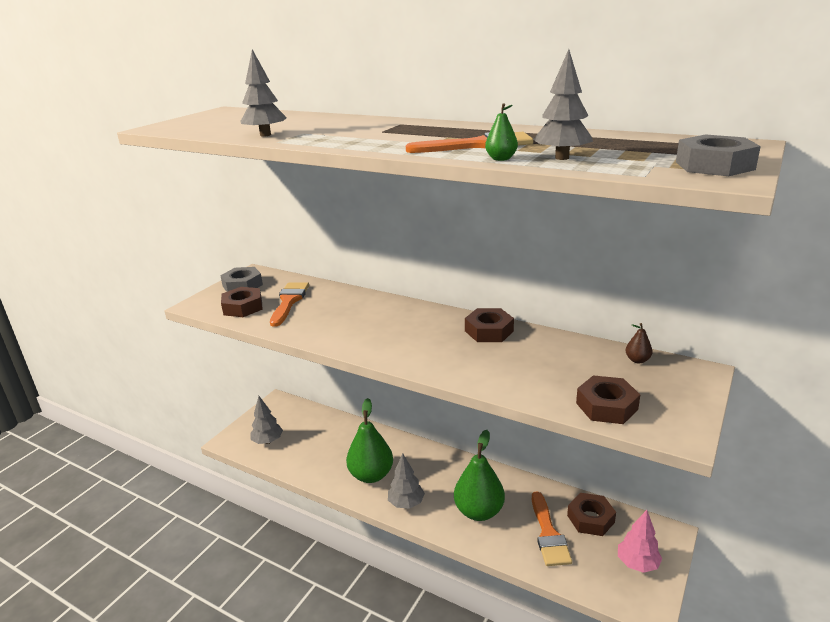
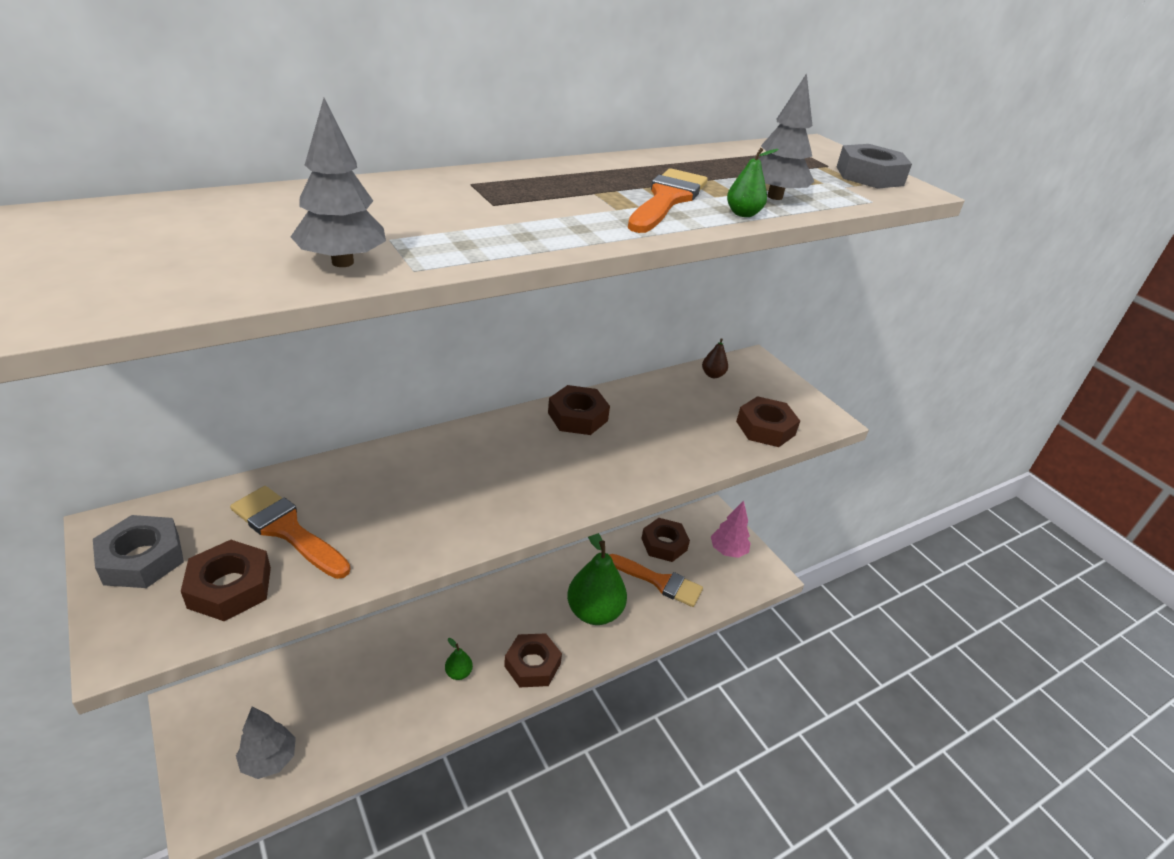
camera: 65 degrees left, 10 degrees up
green pear [346,398,393,483] -> green pear [445,638,473,680], size x0.42
grey tree [388,453,425,509] -> brown nut [504,633,562,687]

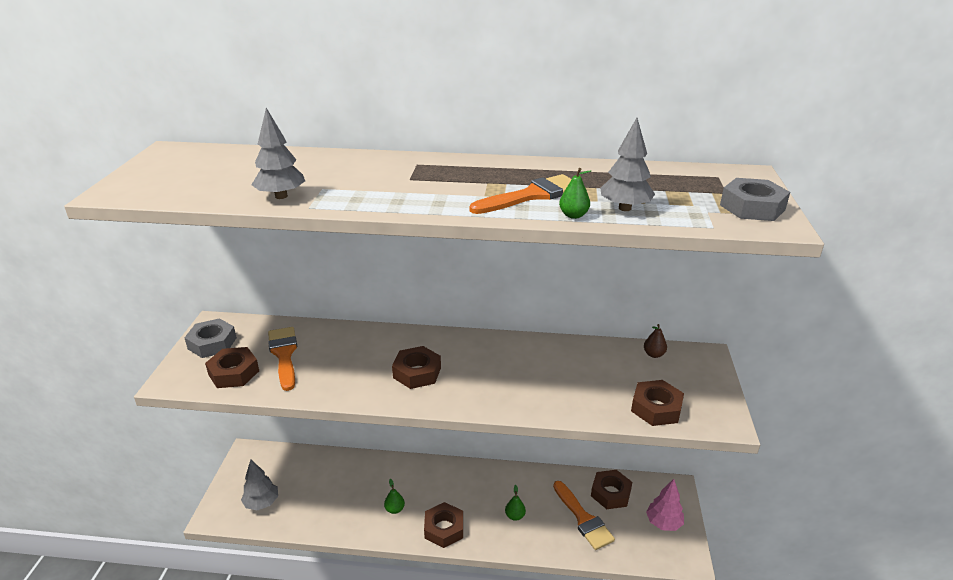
camera: 40 degrees right, 5 degrees down
brown nut [548,385,610,435] -> brown nut moved to [392,346,441,389]
green pear [567,533,627,625] -> green pear [505,485,526,521], size x0.42

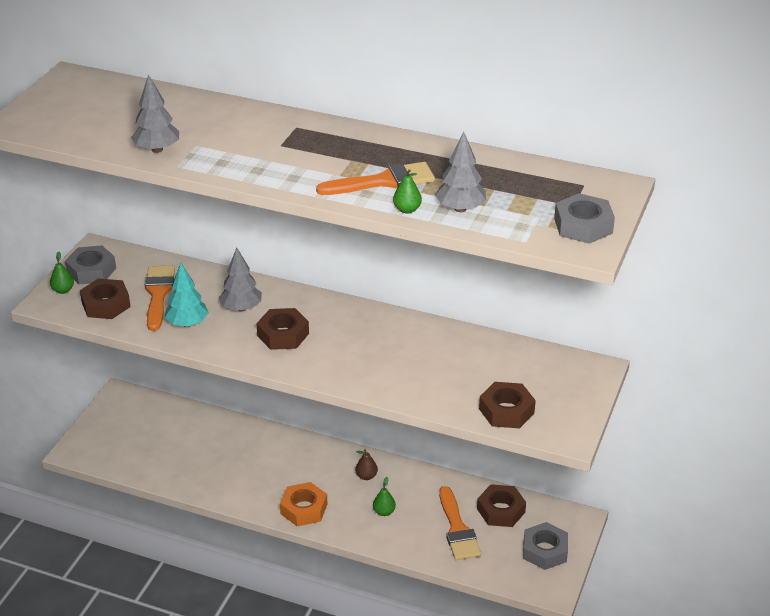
camera: 15 degrees right, 5 degrees up
grey tree [241,459,278,510] -> grey tree moved to [219,248,262,312]
green pear [384,479,405,514] -> green pear moved to [50,252,74,294]
brown nut [424,502,463,548] -> orange nut [280,482,328,526]
brown pear [644,324,667,358] -> brown pear moved to [355,449,378,480]
pink tree [646,479,684,531] -> grey nut [523,522,568,570]
none -> turquoise tree [165,263,209,327]

